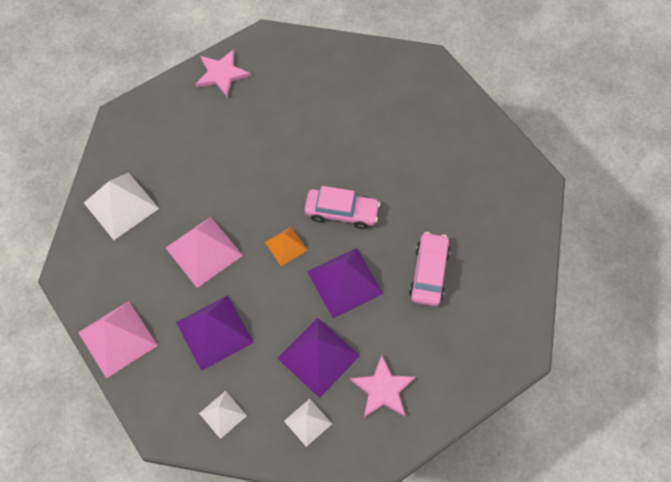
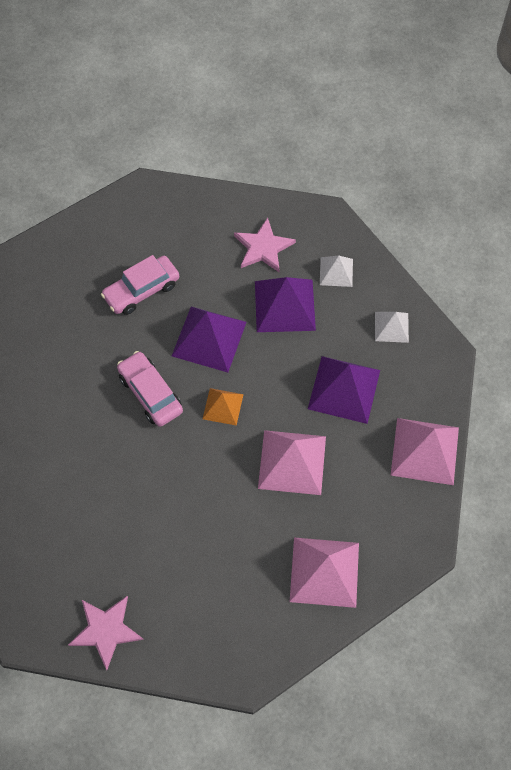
camera: 135 degrees left, 0 degrees up
white pyramid [84,172,159,240] -> pink pyramid [290,538,359,608]

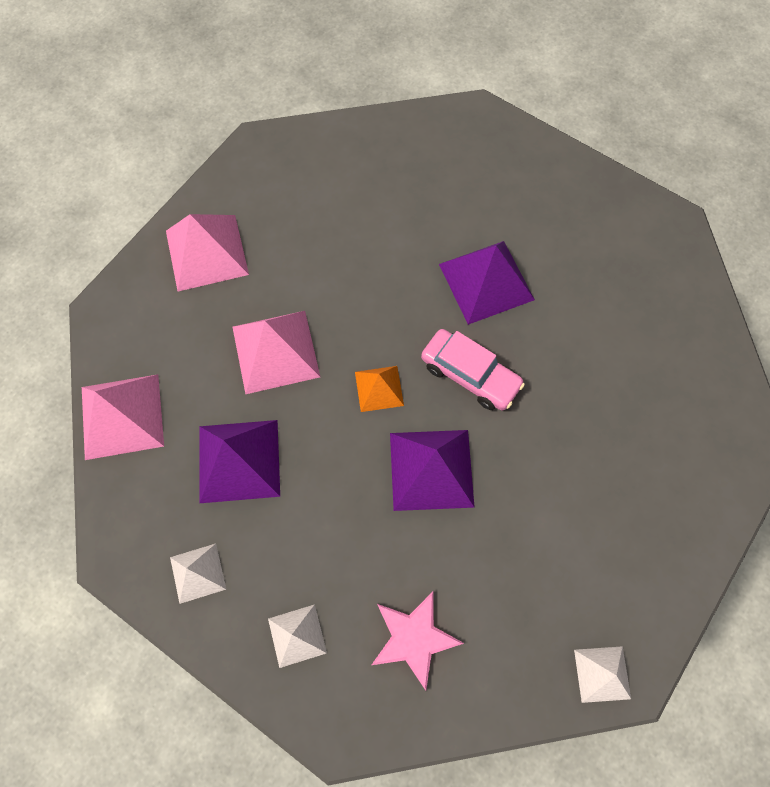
camera: 160 degrees right, 5 degrees up
pink star [68,596,144,670] -> none
pink car [101,255,179,315] -> none
purple pyramid [255,277,316,332] -> purple pyramid moved to [439,241,535,325]
none -> white pyramid [574,646,631,703]

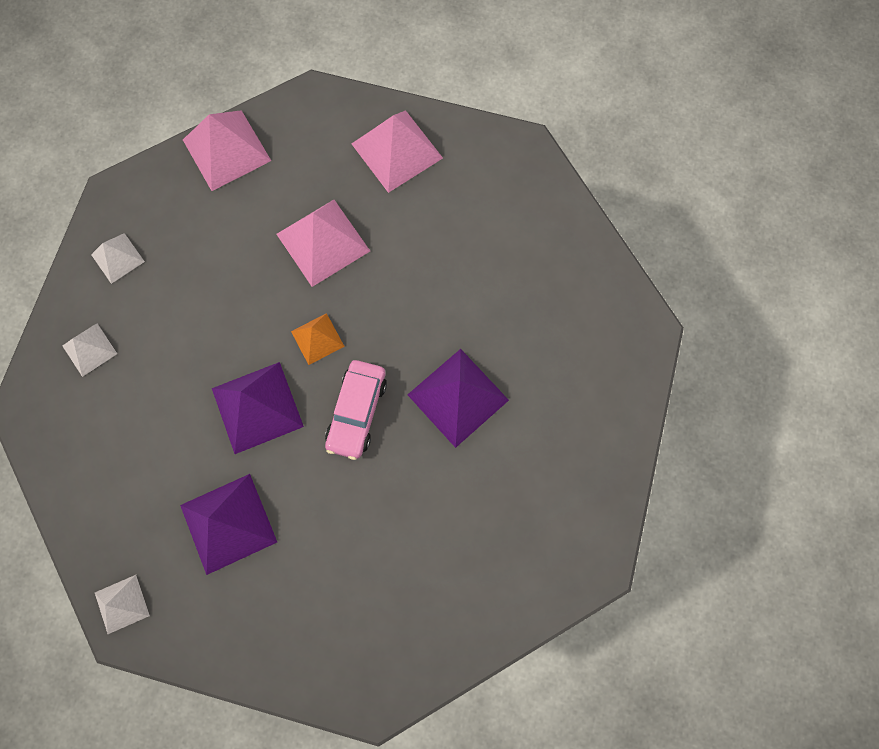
camera: 70 degrees right, 5 degrees up
purple pyramid [199,420,280,503] -> purple pyramid moved to [180,474,277,575]
pink star [372,592,464,691] -> none

